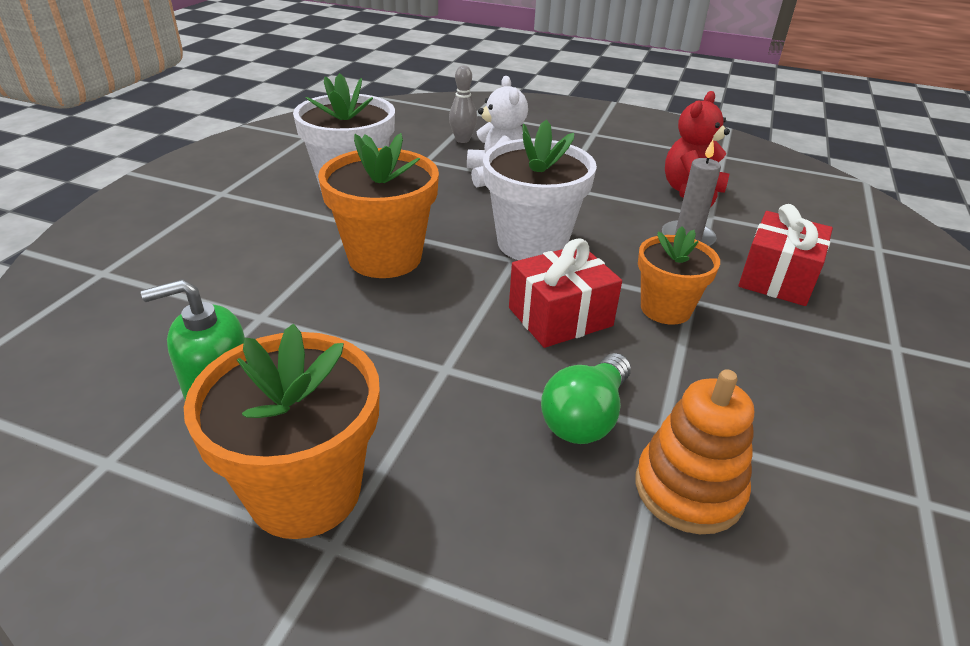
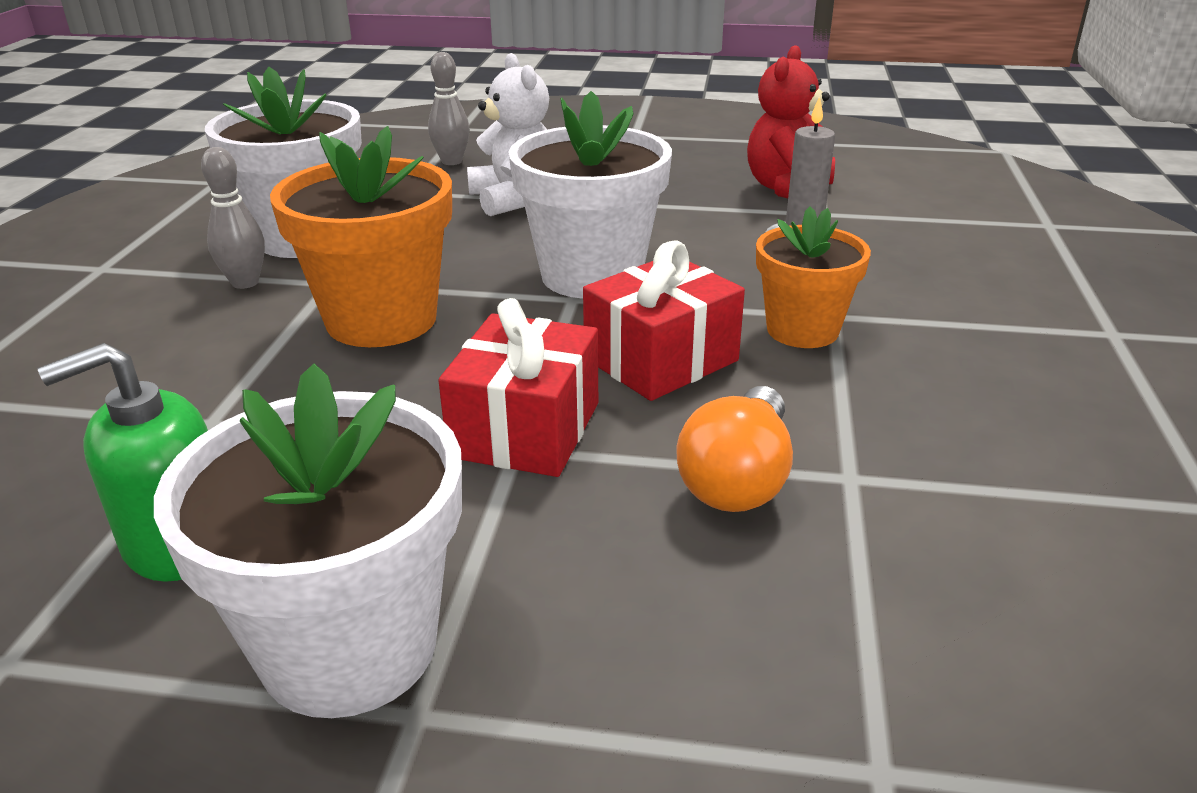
camera: 10 degrees left, 5 degrees down
orange flower pot [184,324,380,539] -> white flower pot [154,363,462,718]
green light bulb [541,353,631,444] -> orange light bulb [677,386,793,512]
orange stacking toy [636,369,754,534] -> none
red gift [738,204,833,306] -> red gift moved to [438,298,598,477]
none -> grey bowling pin [201,147,265,289]

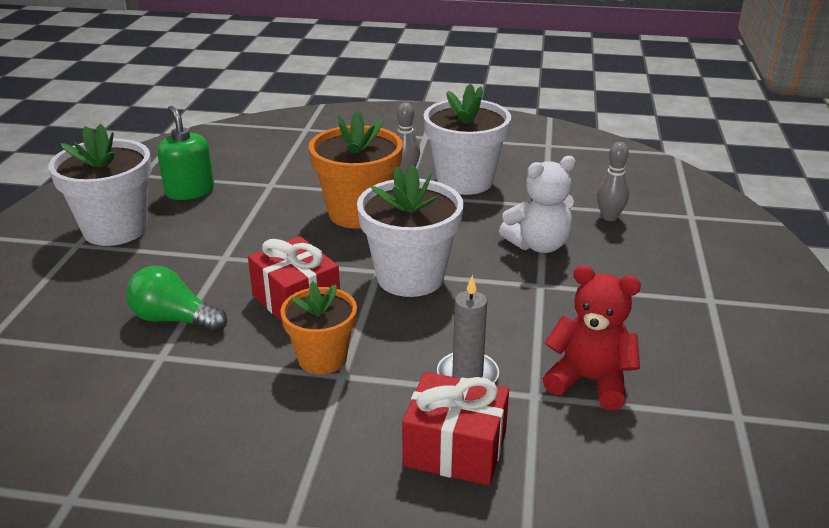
camera: 90 degrees right, 0 degrees up
red gift [438,298,598,477] -> red gift moved to [402,372,509,486]
orange light bulb [677,386,793,512] -> green light bulb [126,266,227,333]

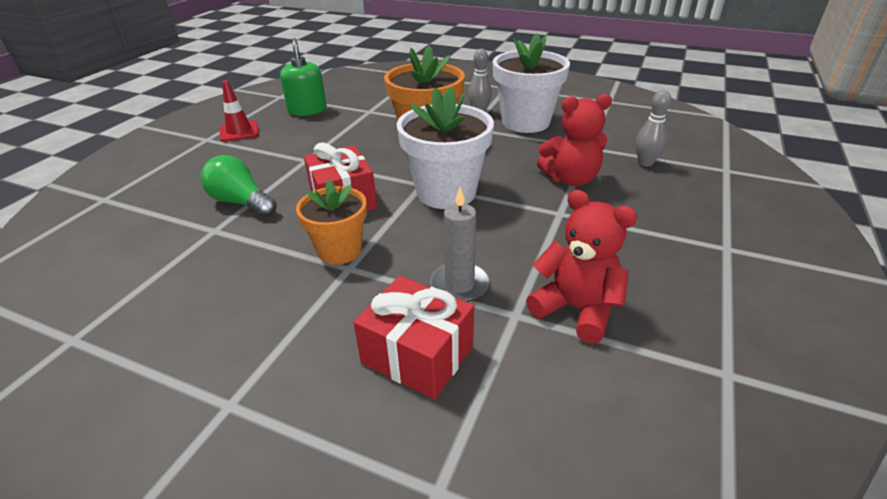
camera: 15 degrees right, 5 degrees up
white flower pot [48,124,152,246] -> red traffic cone [220,80,259,142]
white teddy bear [499,156,576,253] -> red teddy bear [537,94,612,186]

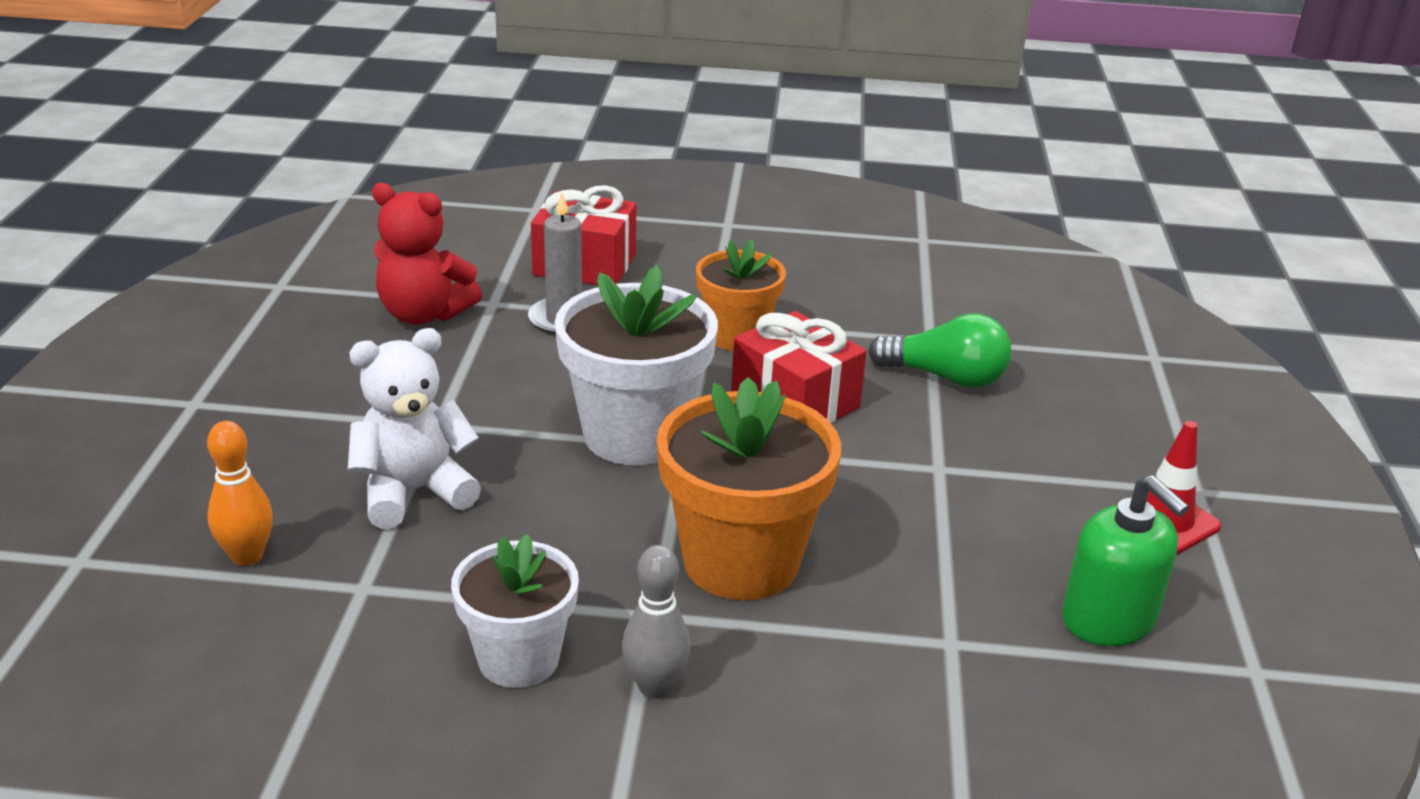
camera: 160 degrees right, 5 degrees down
white flower pot [493,33,570,133] -> white flower pot [451,534,579,688], size x0.63
red teddy bear [537,94,612,186] -> white teddy bear [348,328,481,529]
grey bowling pin [636,90,671,166] -> orange bowling pin [207,421,273,566]

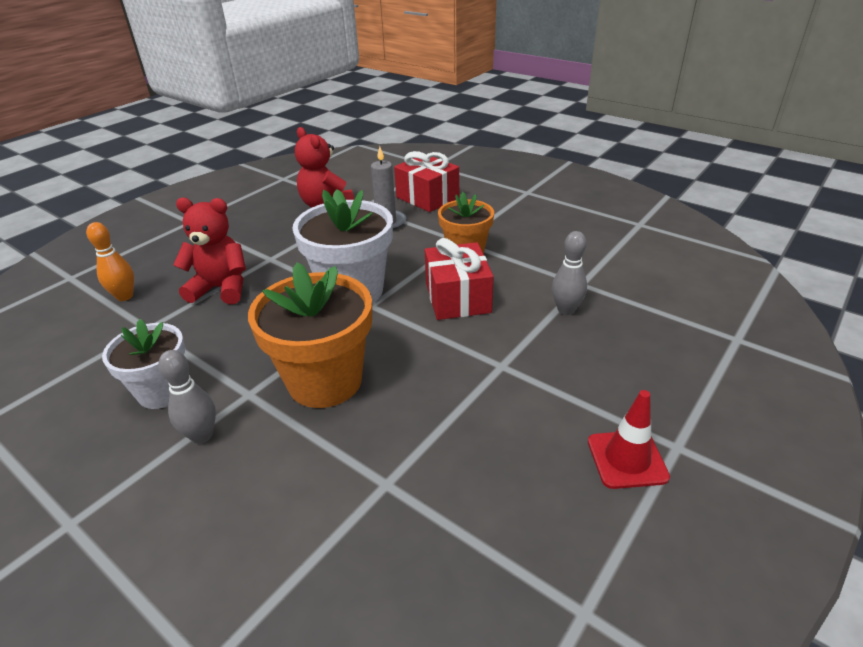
camera: 35 degrees right, 5 degrees up
white teddy bear [348,328,481,529] -> red teddy bear [173,198,246,305]
green light bulb [868,313,1011,388] -> grey bowling pin [552,231,587,315]
green soap dispenser [1062,475,1189,646] -> none

